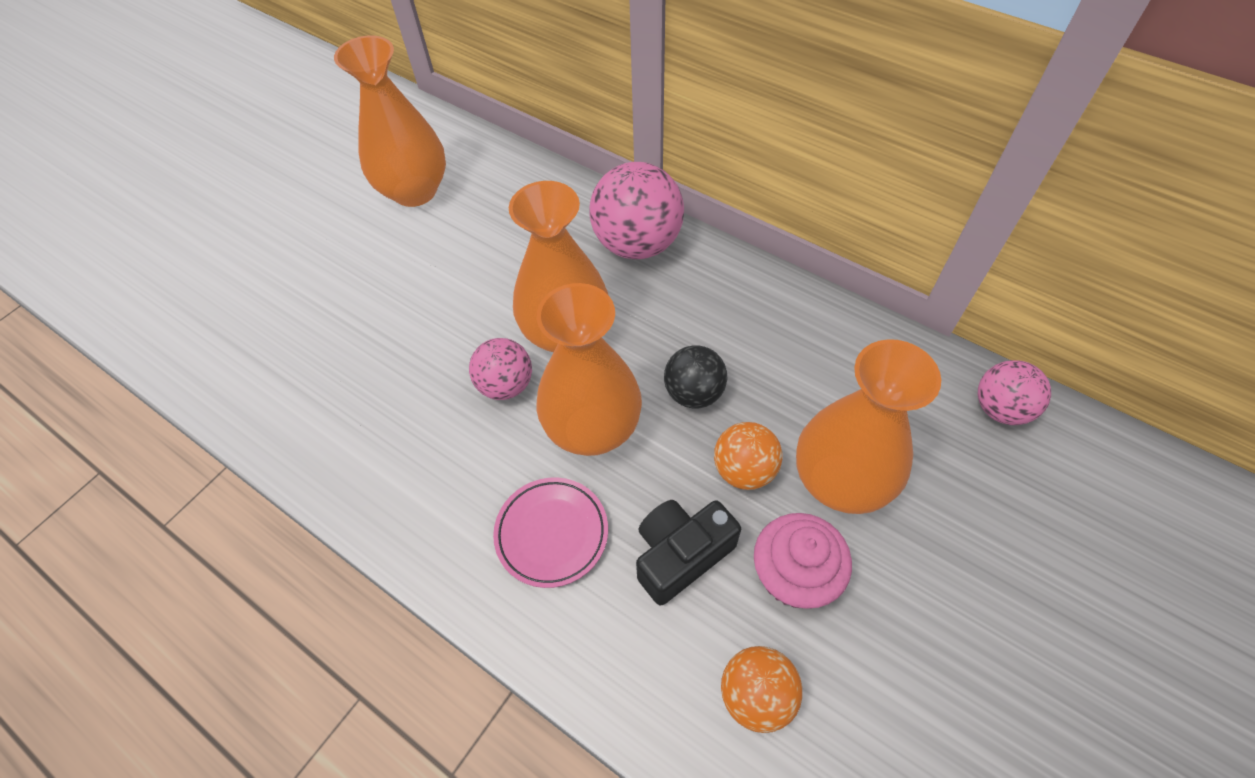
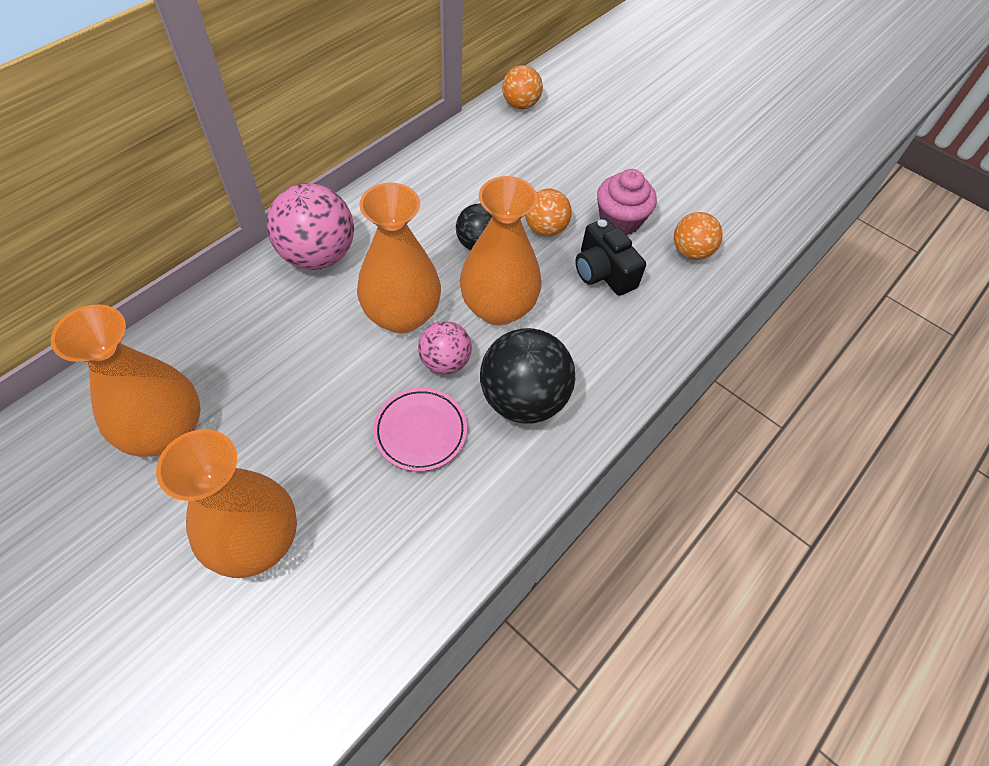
camera: 90 degrees left, 0 degrees up
pink plate [493,477,608,588] -> pink plate moved to [373,388,467,472]
orange vase [796,339,941,514] -> orange vase moved to [156,429,297,578]
pink ball [978,360,1051,425] -> orange ball [502,65,543,109]
none -> black ball [480,328,575,424]

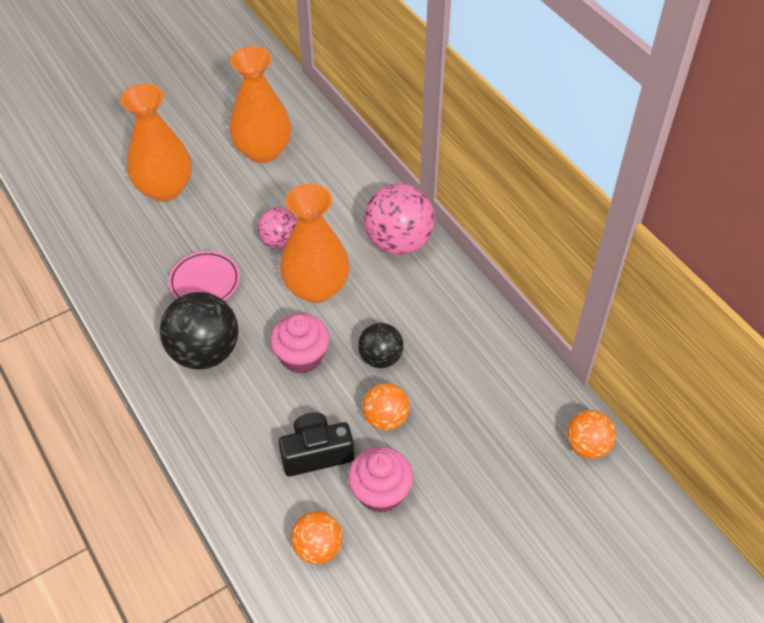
camera: 110 degrees right, 5 degrees down
pink ball [418,321,472,375] -> pink ball moved to [258,207,297,249]
orange vase [460,176,542,326] -> pink cupcake [270,313,330,373]

